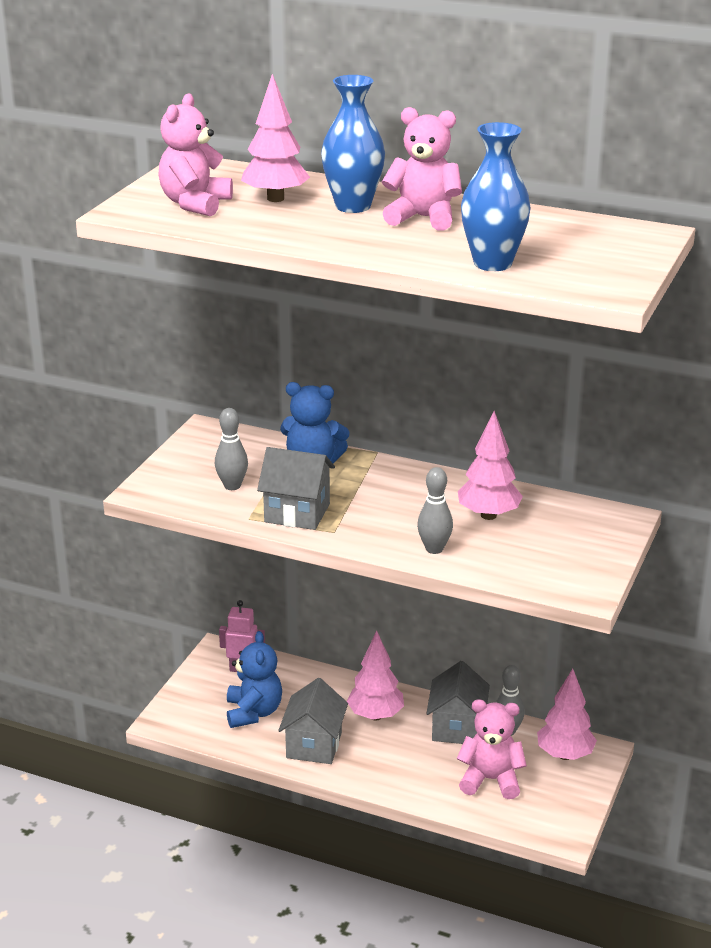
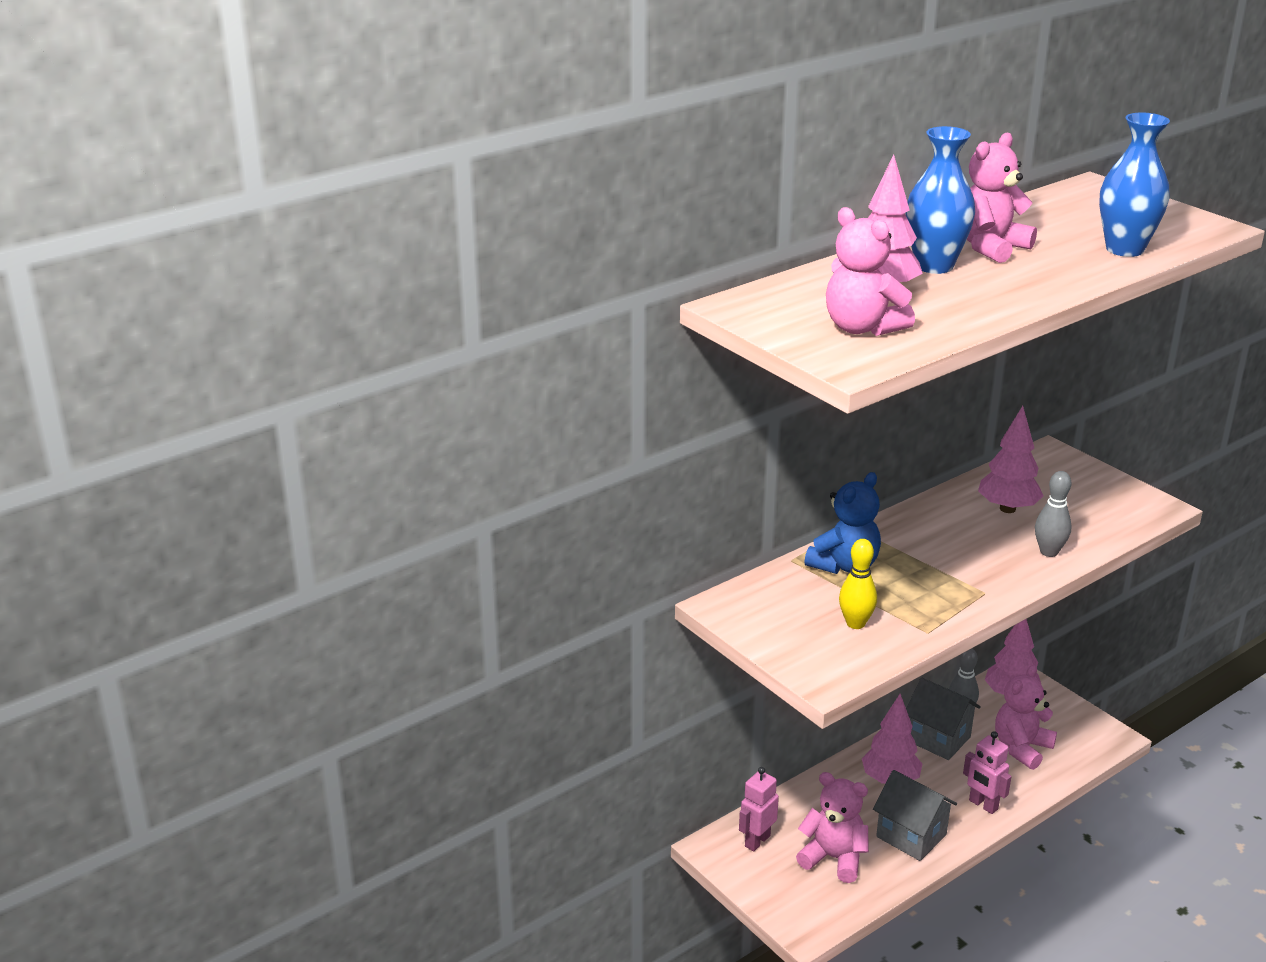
camera: 60 degrees left, 0 degrees up
grey bowling pin [215,408,248,490] -> yellow bowling pin [839,539,877,629]
blue teddy bear [227,631,282,728] -> pink teddy bear [796,772,869,883]
grey house [257,447,335,530] -> none
none -> pink robot [963,731,1012,814]

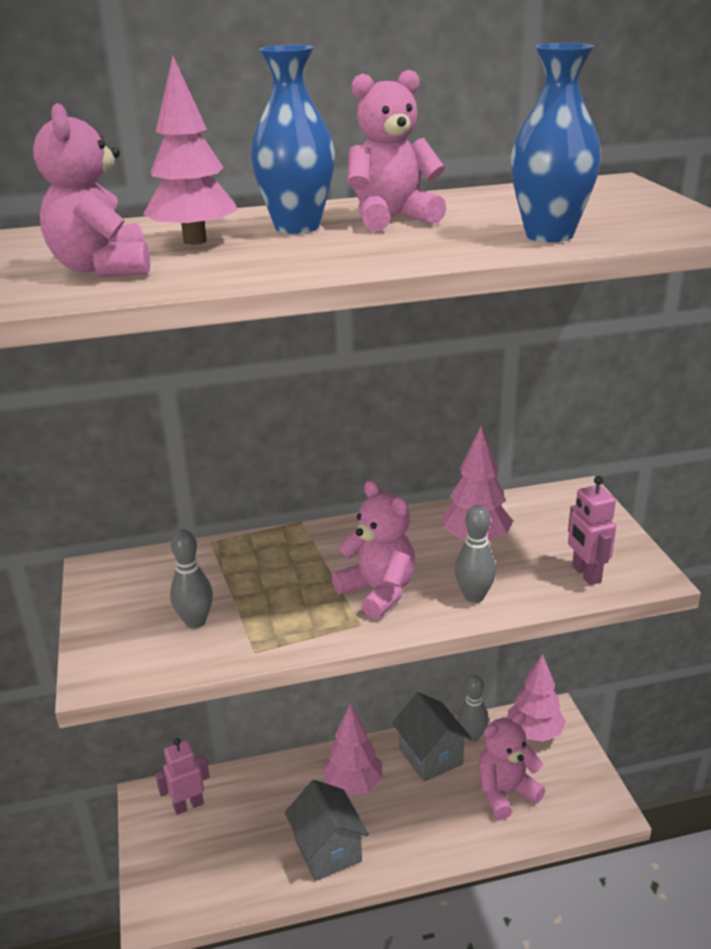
camera: 25 degrees right, 0 degrees up
pink teddy bear [796,772,869,883] -> pink teddy bear moved to [332,480,415,619]
blue teddy bear [804,472,881,574] -> none
yellow bowling pin [839,539,877,629] -> grey bowling pin [170,530,213,629]
pink robot [963,731,1012,814] -> pink robot moved to [568,476,616,585]

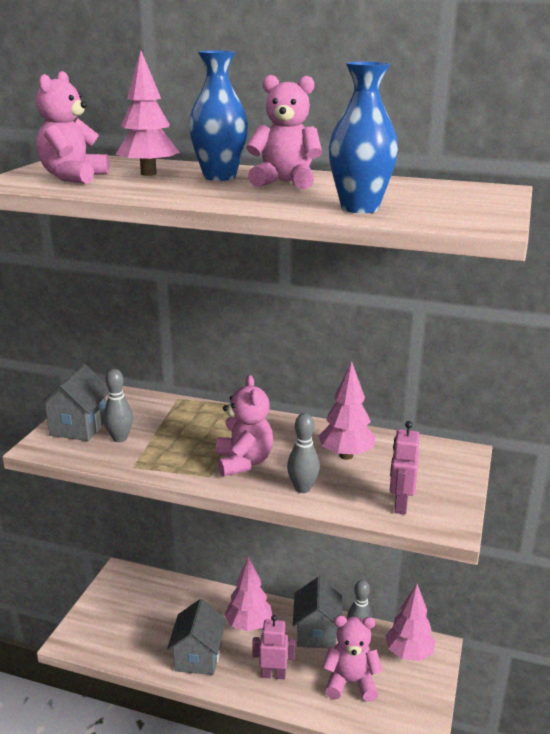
camera: 30 degrees right, 5 degrees down
pink robot [156,738,210,815] -> pink robot moved to [253,615,296,679]
none -> grey house [38,364,109,441]

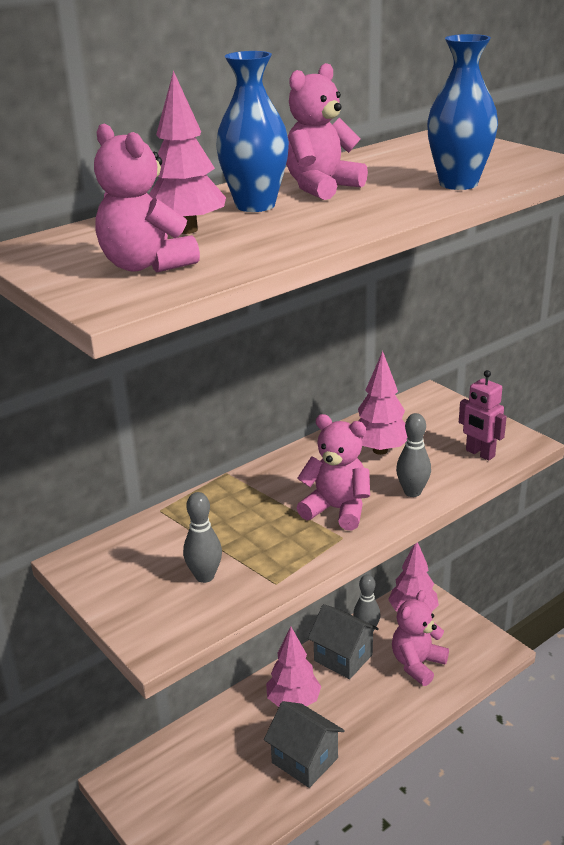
camera: 55 degrees left, 5 degrees up
grey house [38,364,109,441] -> none
pink robot [253,615,296,679] -> none

